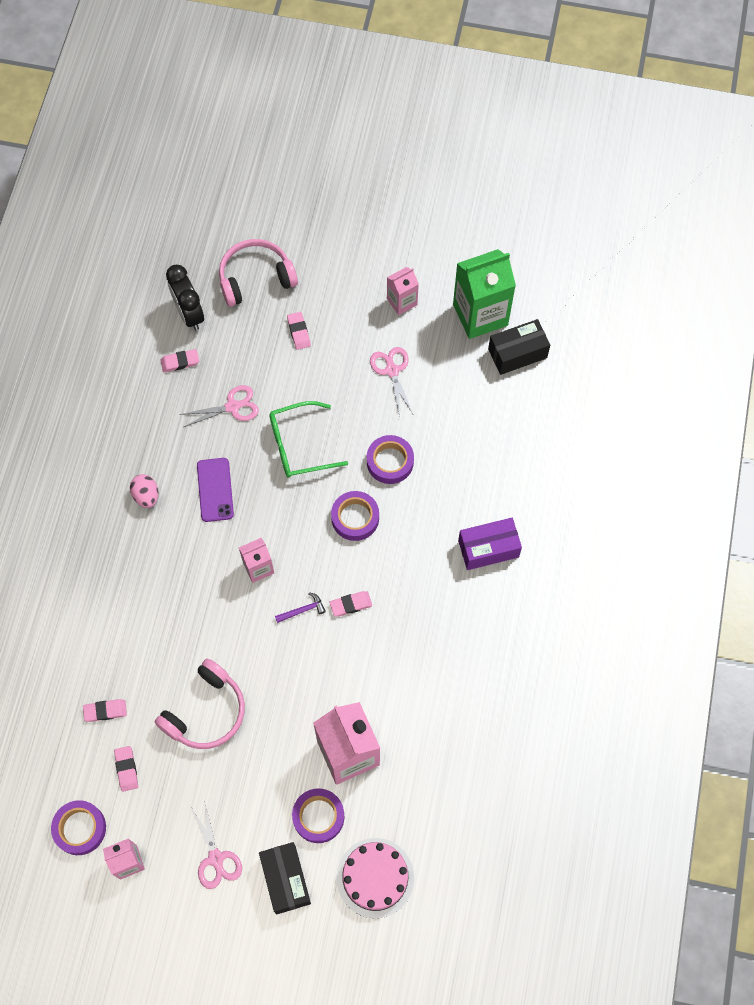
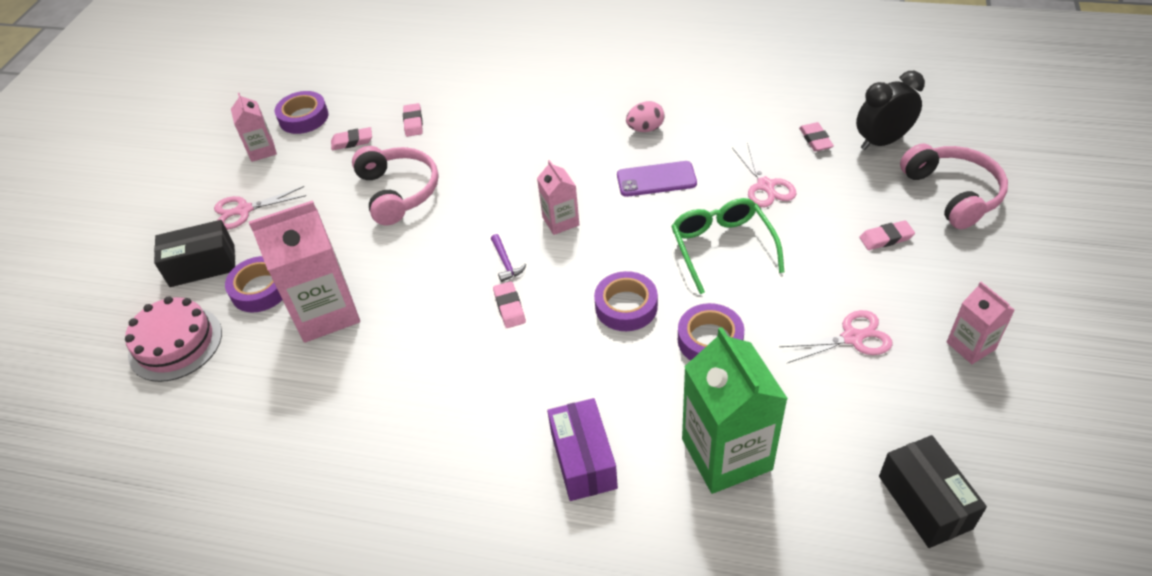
camera: 95 degrees right, 20 degrees down
pink headphones [155,659,245,749] -> pink headphones turned 150 degrees counterclockwise [352,146,439,225]
green carton [453,249,516,339] -> green carton moved to [682,327,788,494]

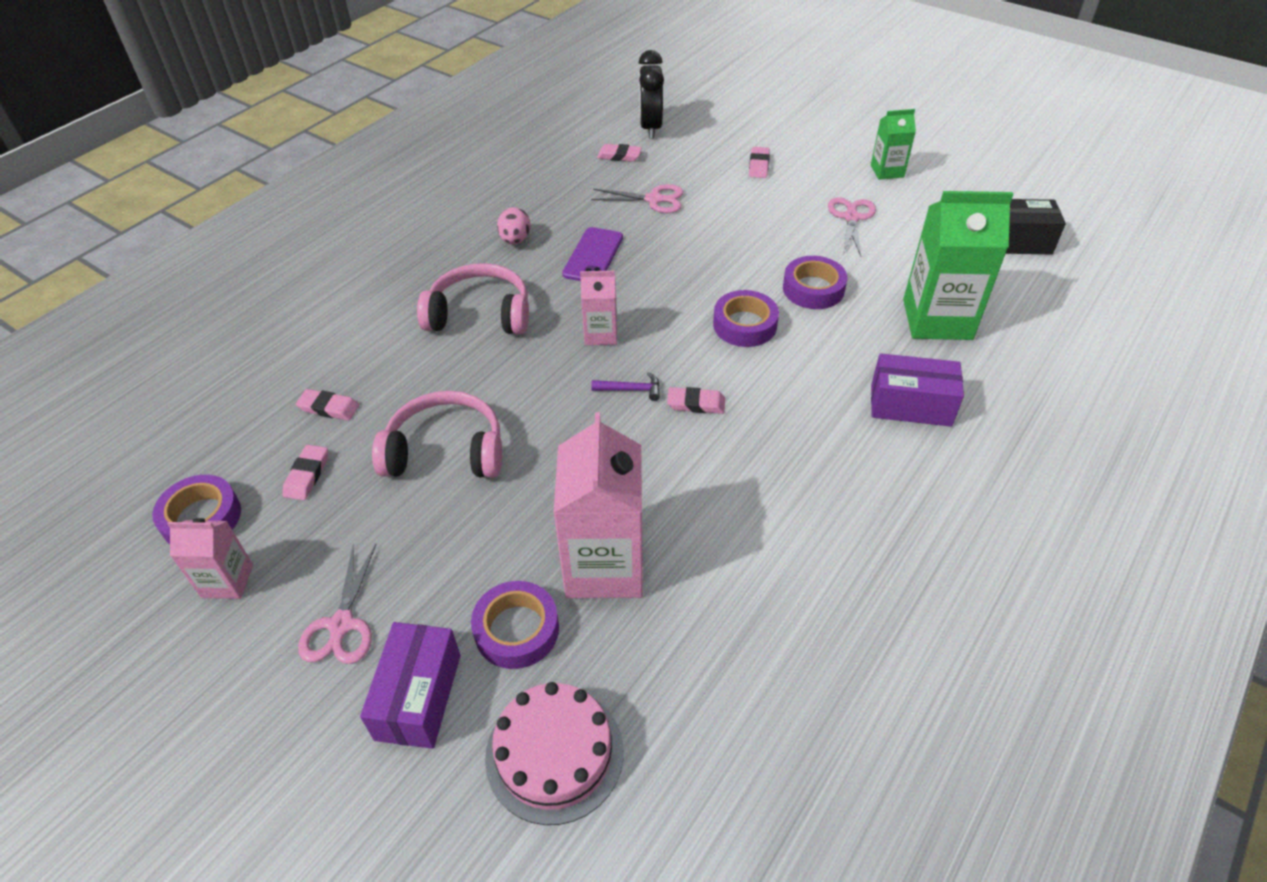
camera: 70 degrees left, 0 degrees up
black box [154,220,235,287] -> purple box [360,622,461,749]
green glasses [671,198,784,294] -> none
pink headphones [900,143,1008,229] -> pink headphones moved to [417,263,529,335]
pink carton [947,282,1015,364] -> green carton [871,109,916,180]

